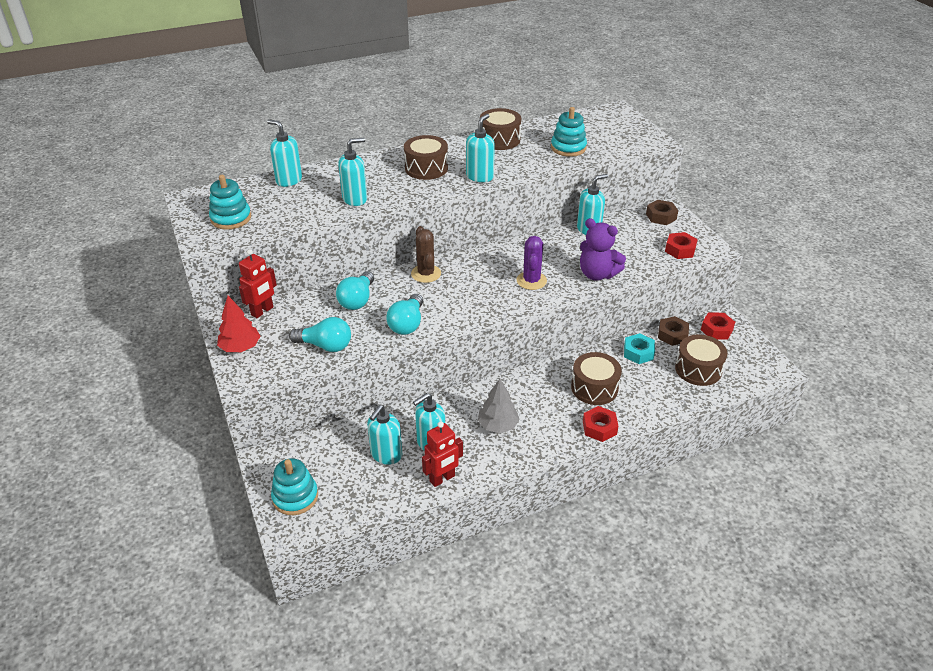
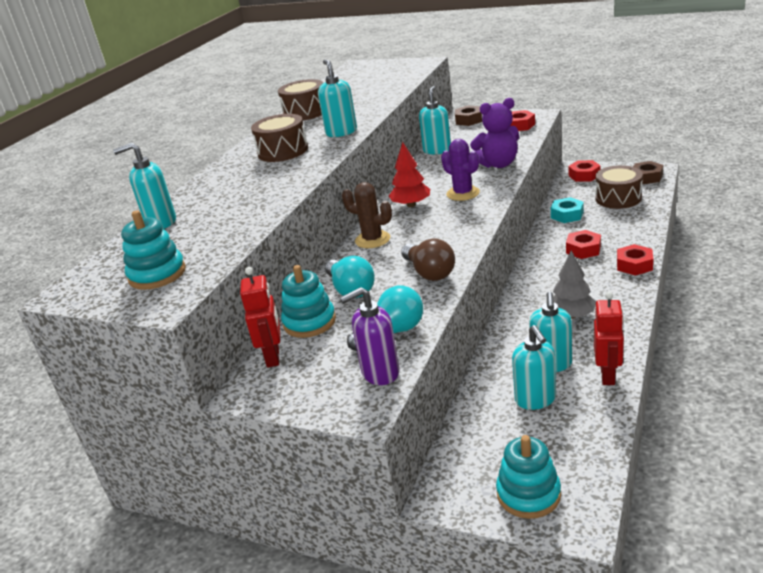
camera: 40 degrees left, 10 degrees down
red tree [217,296,260,352] -> red tree moved to [389,142,430,207]
turquoise soap dispenser [338,138,367,206] -> none
turquoise light bulb [386,294,423,335] -> brown light bulb [401,239,455,281]
turquoise stacking toy [551,107,587,157] -> turquoise stacking toy moved to [281,265,336,338]
brown drum [571,352,622,405] -> red nut [566,230,601,259]
brown nut [658,316,689,346] -> brown nut moved to [633,161,663,184]
none -> purple soap dispenser [340,287,399,385]

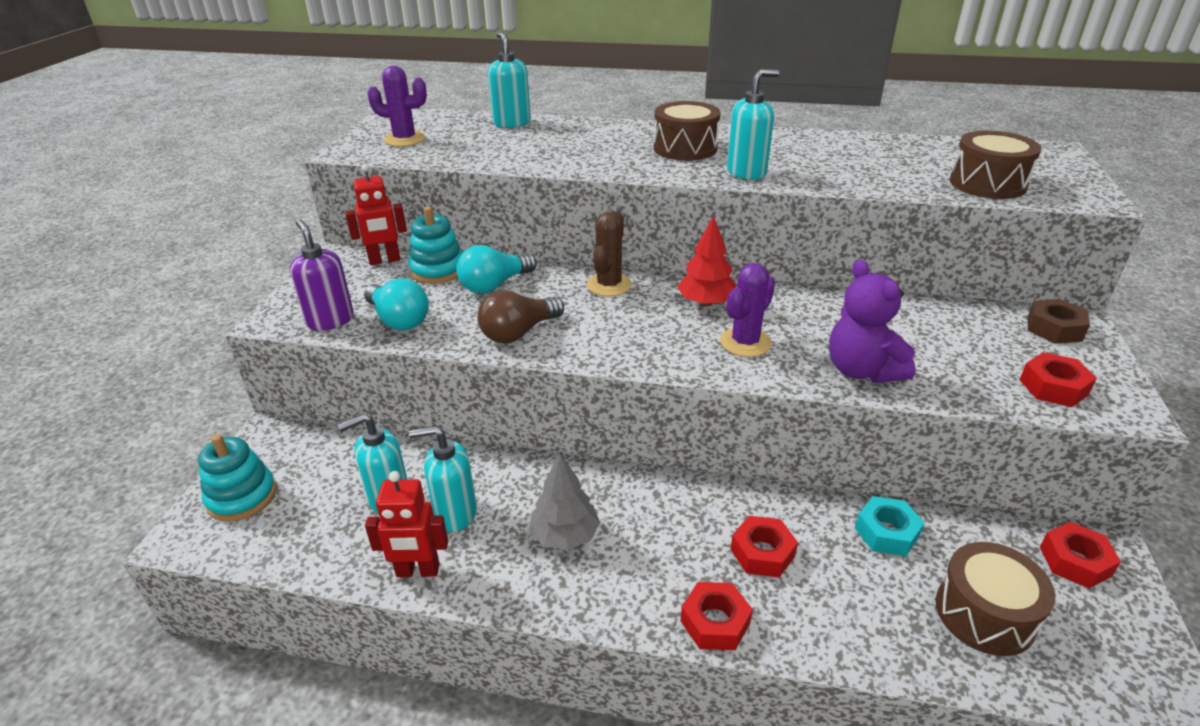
camera: 75 degrees right, 5 degrees up
turquoise stacking toy [121,210,186,290] -> purple cactus [367,66,427,147]
brown drum [278,79,323,120] -> brown drum moved to [950,130,1042,199]
turquoise soap dispenser [419,86,451,155] -> none
brown nut [633,161,663,184] -> none

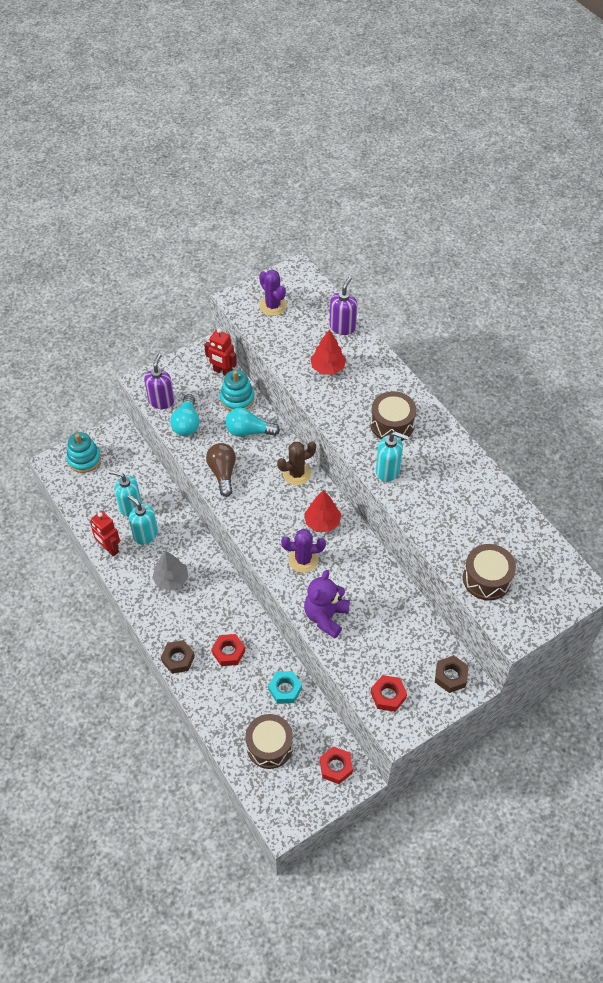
camera: 45 degrees right, 20 degrees up
brown light bulb [477,290,564,344] -> brown light bulb turned 75 degrees clockwise [206,443,236,497]
turquoise soap dispenser [488,32,531,128] -> purple soap dispenser [330,276,357,335]
red nut [681,582,753,650] -> brown nut [161,640,195,674]
none -> red tree [310,330,346,375]

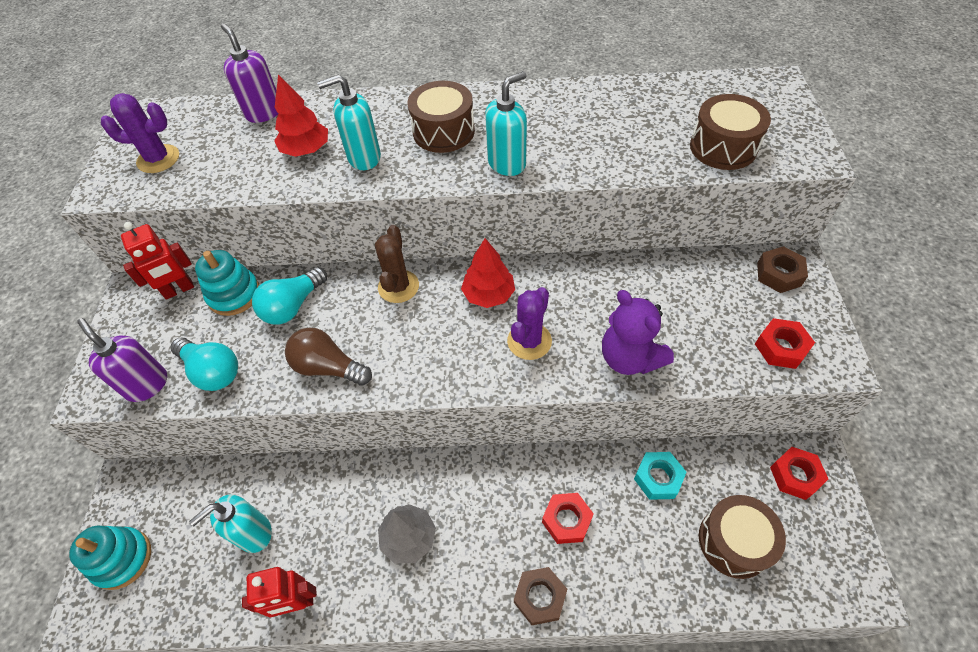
camera: 55 degrees left, 0 degrees up
turquoise soap dispenser [127,494,158,545] -> turquoise soap dispenser moved to [317,75,381,170]

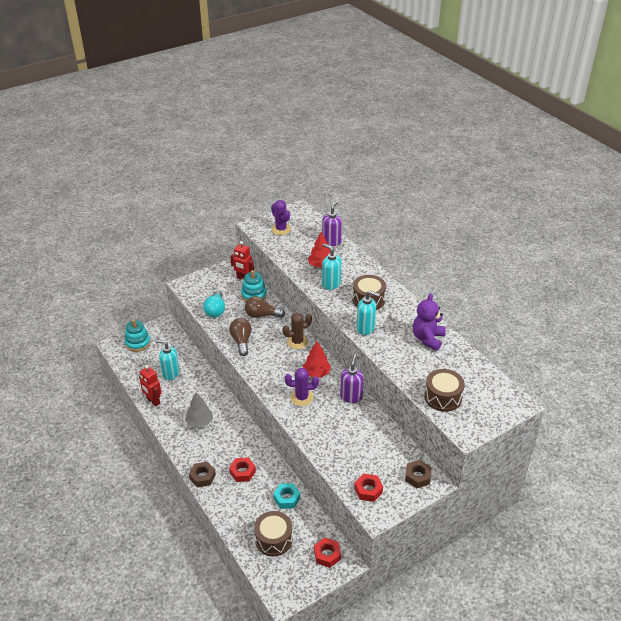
camera: 55 degrees right, 15 degrees down
purple soap dispenser [77,318,167,402] -> purple soap dispenser moved to [340,354,364,403]
turquoise light bulb [252,267,327,325] -> brown light bulb [245,296,285,318]
purple teddy bear [602,290,674,375] -> purple teddy bear moved to [413,293,446,351]

